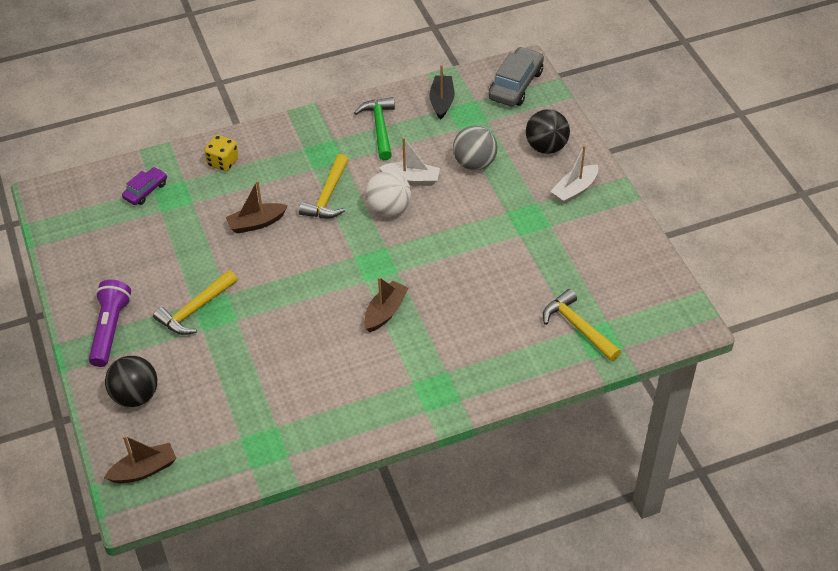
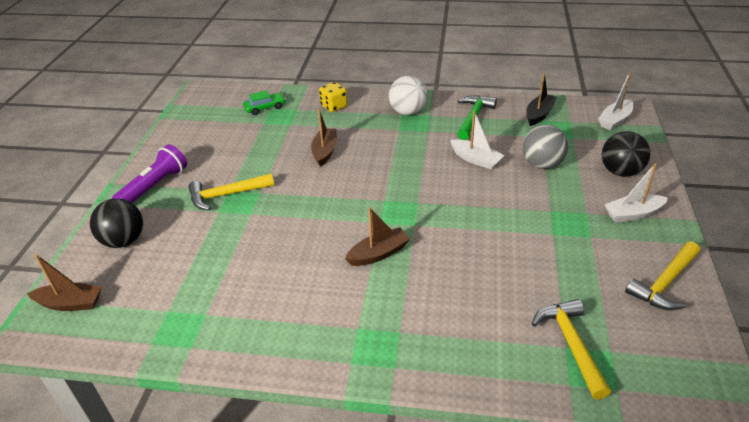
camera: 30 degrees right, 10 degrees down
purple car [122,167,167,205] -> green car [243,90,286,115]
brown boat [226,180,288,234] -> brown boat turned 90 degrees clockwise [311,109,337,167]
yellow hammer [299,154,349,218] -> yellow hammer moved to [625,241,700,310]
white ball [365,171,411,217] -> white ball moved to [389,76,428,115]
grey car [488,47,544,107] -> white boat [598,72,634,130]

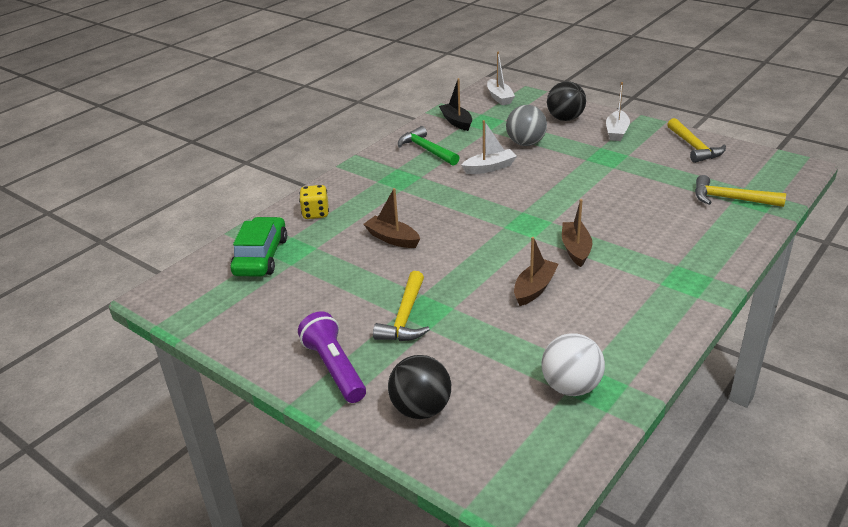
camera: 60 degrees left, 5 degrees down
brown boat [27,254,102,311] -> brown boat moved to [514,237,559,306]
green car [243,90,286,115] -> green car [231,217,287,277], size x1.70
white ball [389,76,428,115] -> white ball moved to [541,333,605,396]

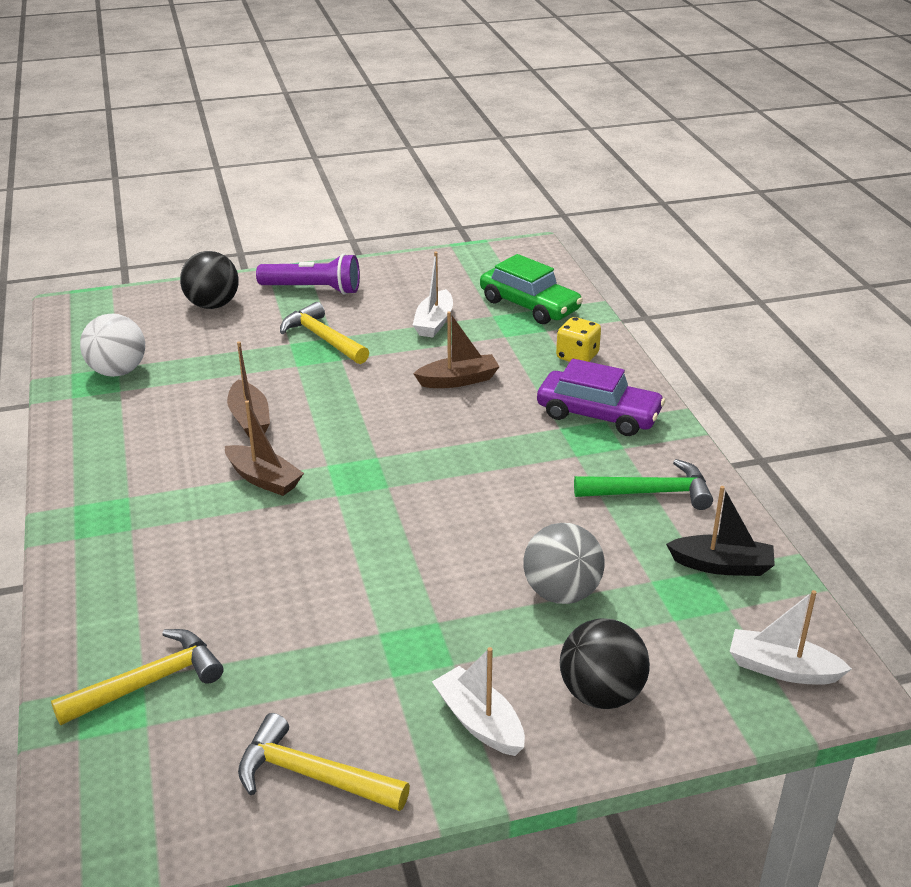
camera: 125 degrees right, 0 degrees up
white boat [461,120,517,174] -> white boat moved to [413,252,453,337]
none -> purple car [537,359,665,436]

